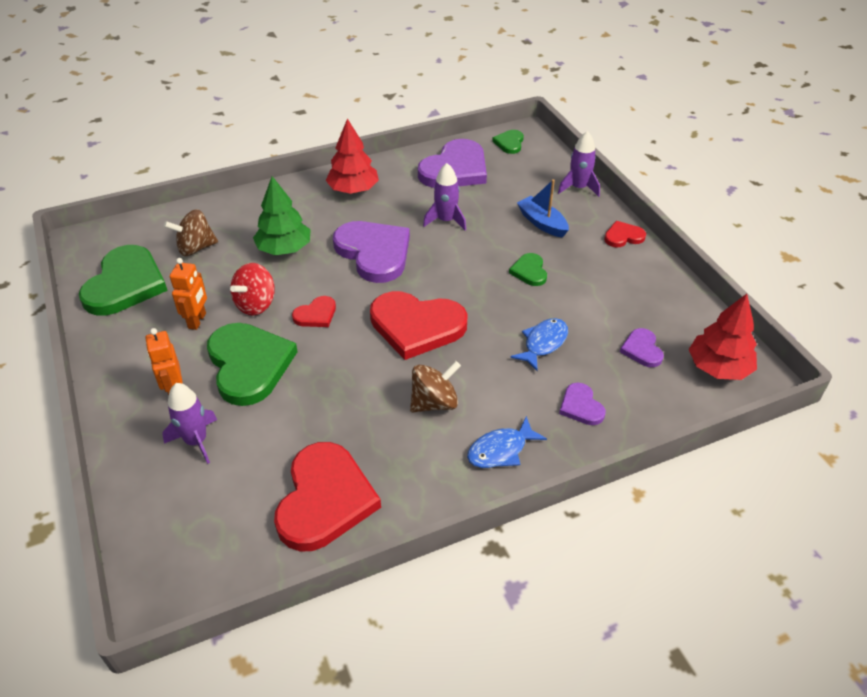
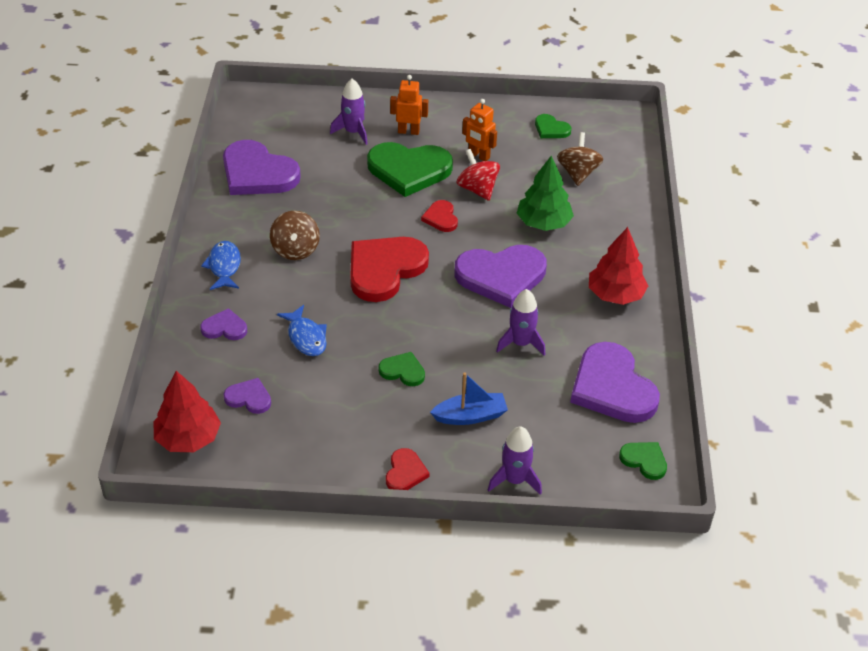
camera: 115 degrees right, 0 degrees up
green heart [79,245,168,316] -> green heart [535,114,571,138], size x0.48
red heart [274,442,381,552] -> purple heart [223,140,301,195]

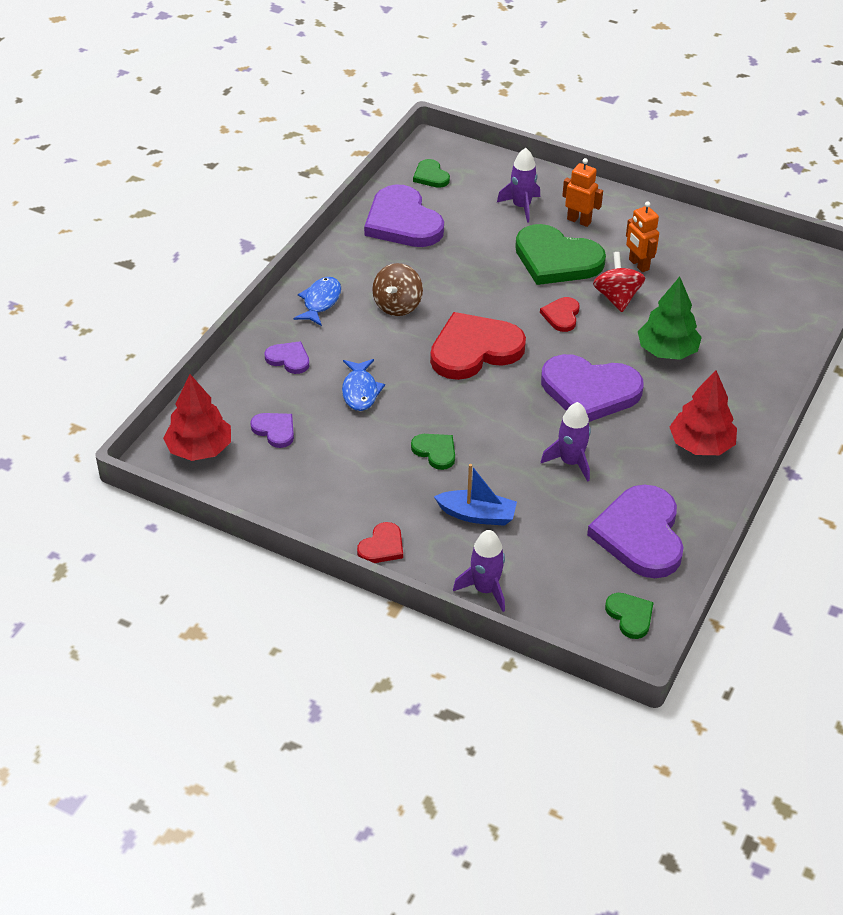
camera: 25 degrees right, 0 degrees up
green heart [535,114,571,138] -> green heart moved to [413,159,450,188]
brown spinning top [557,132,603,186] -> none

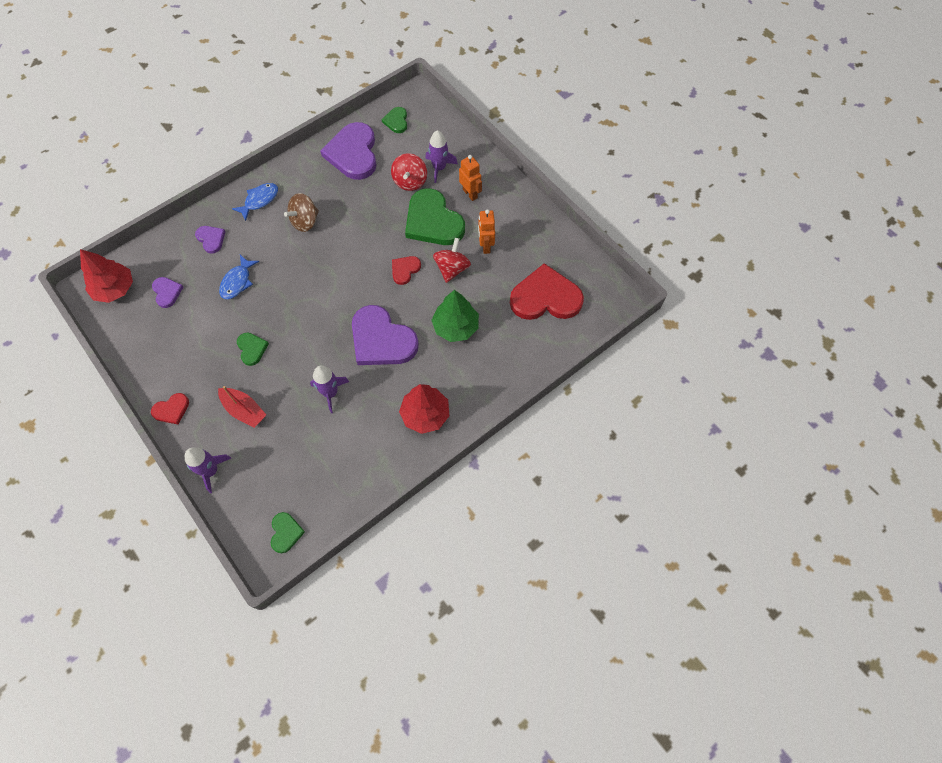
camera: 25 degrees right, 20 degrees up
red heart [430,312,526,380] -> red heart moved to [510,263,584,320]
blue boat [434,464,517,526] -> red boat [218,386,266,428]
purple heart [587,484,683,578] -> none
none -> red spinning top [391,153,427,191]

